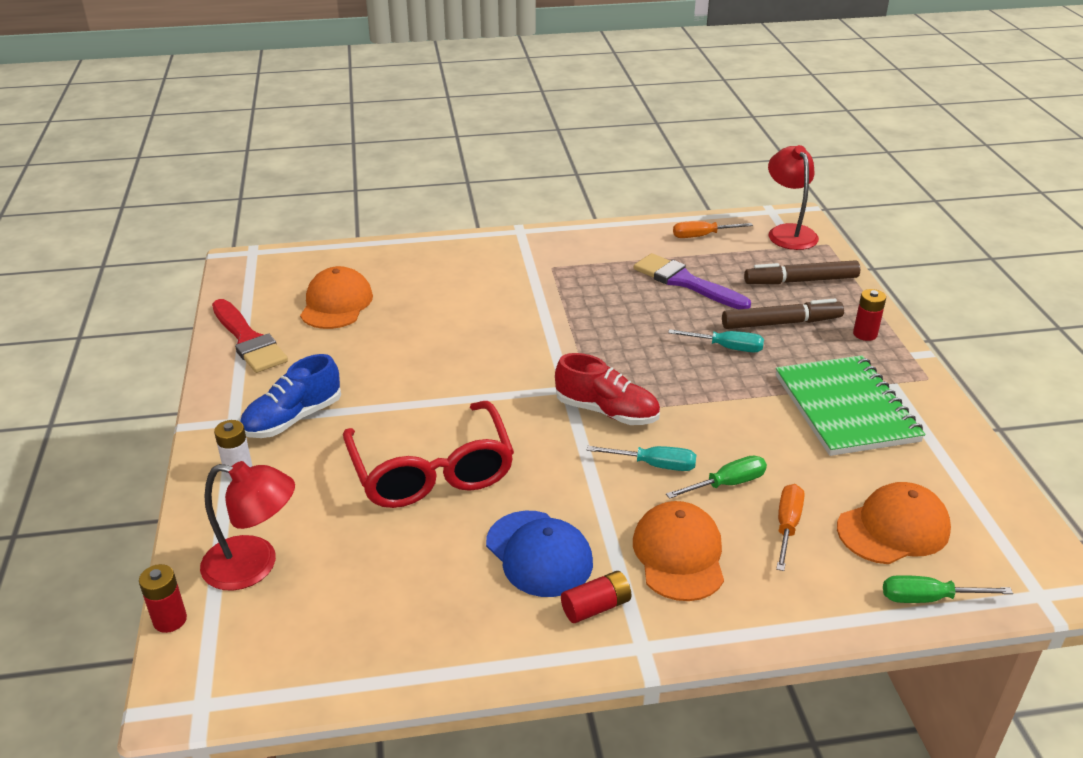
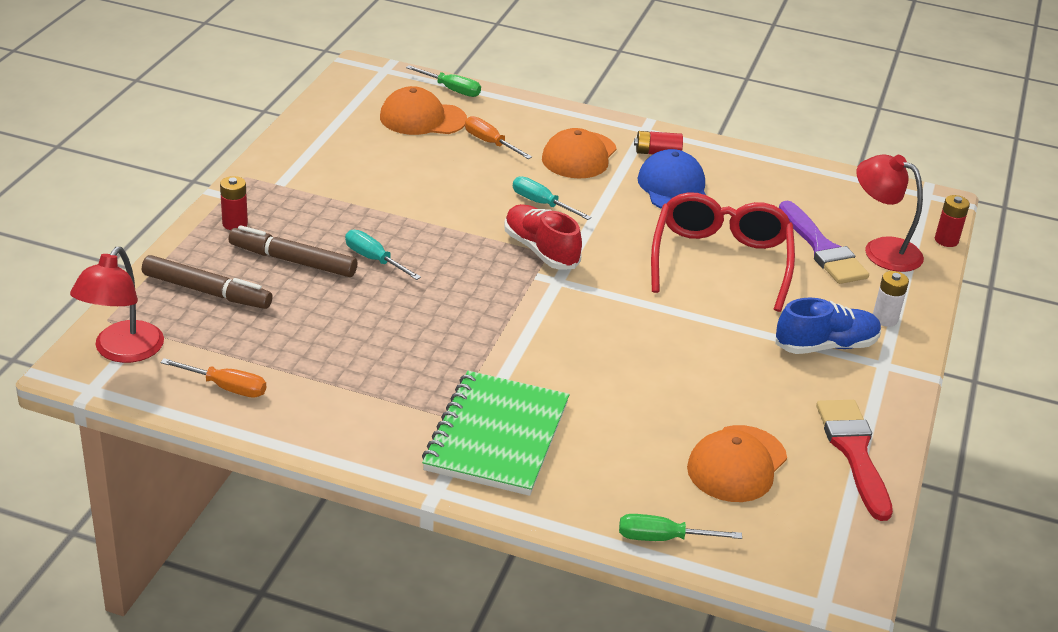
camera: 155 degrees left, 0 degrees up
purple brush [634,253,751,309] -> purple brush moved to [779,201,869,284]
green screwdriver [666,456,767,499] -> green screwdriver moved to [619,514,742,541]
green notebook [776,355,925,456] -> green notebook moved to [422,371,569,496]
orange screwdriver [776,484,804,571] -> orange screwdriver turned 90 degrees clockwise [465,116,532,159]

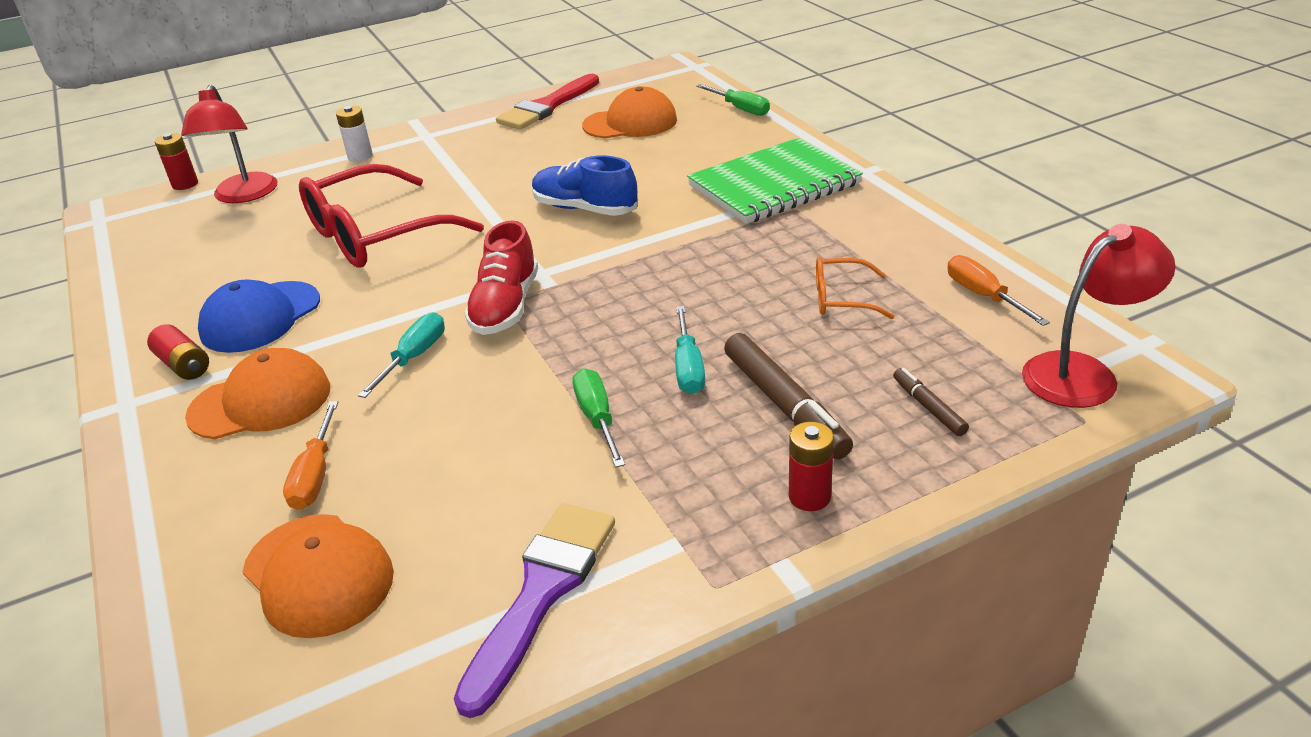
camera: 130 degrees left, 0 degrees up
brown marker [142,255,273,309] -> brown marker [893,368,969,436], size x0.52
green screwdriver [406,65,481,97] -> green screwdriver moved to [572,368,625,467]
turquoise screwdriver [513,176,592,220] -> turquoise screwdriver turned 150 degrees counterclockwise [358,312,445,398]
blue shoe [775,298,881,354] -> blue shoe moved to [532,156,637,216]
purple brush [779,201,869,284] -> purple brush moved to [454,503,615,718]
none -> orange glasses [816,257,895,319]

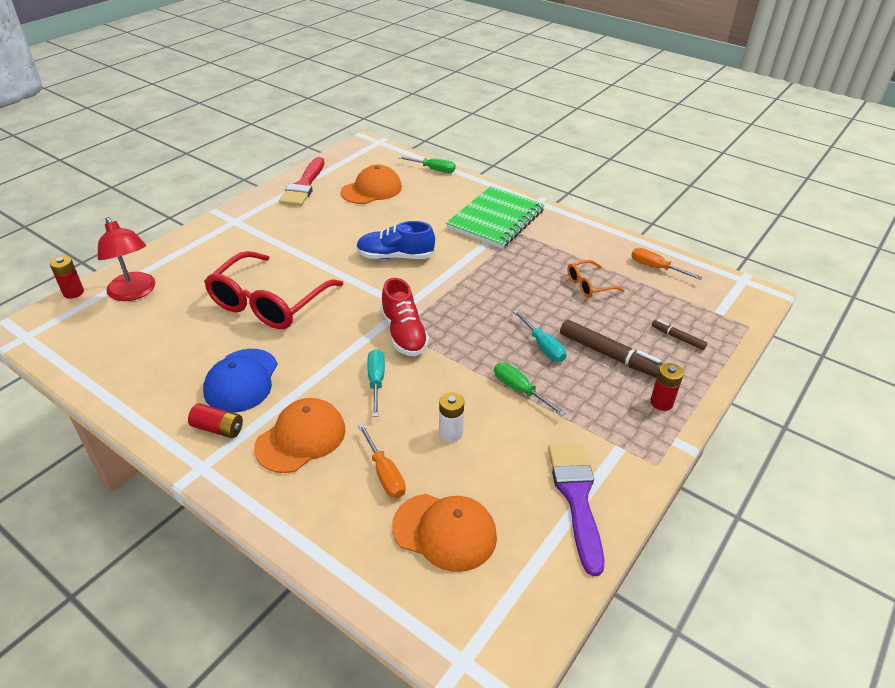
camera: 30 degrees left, 5 degrees up
white battery [336,106,373,162] -> white battery moved to [439,392,464,442]
red lamp [1022,224,1176,408] -> none

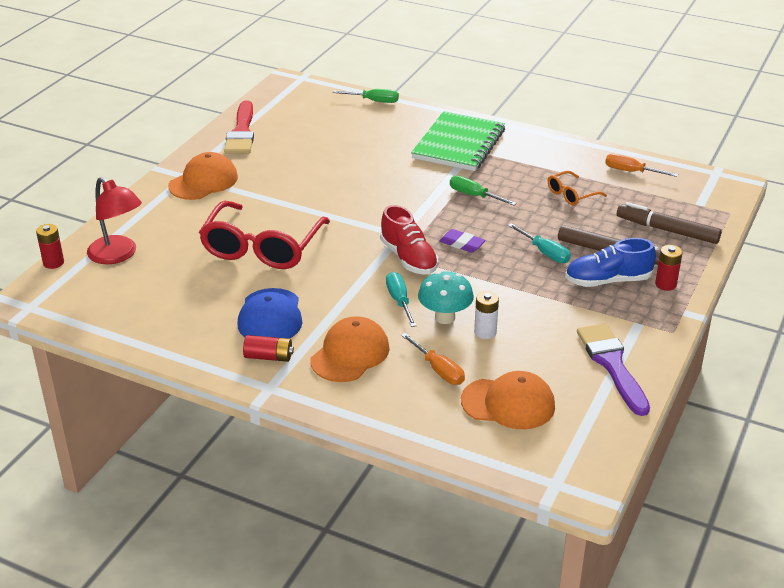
camera: 10 degrees left, 5 degrees down
orange cap [341,165,402,204] -> orange cap moved to [168,152,238,200]
blue shoe [356,221,435,259] -> blue shoe moved to [565,238,656,287]
green screwdriver [494,362,566,416] -> green screwdriver moved to [450,175,517,206]
brown marker [652,320,707,350] -> brown marker [617,202,722,244], size x1.91
none -> turquoise mushroom [418,271,474,324]
none -> purple eraser [439,229,486,253]

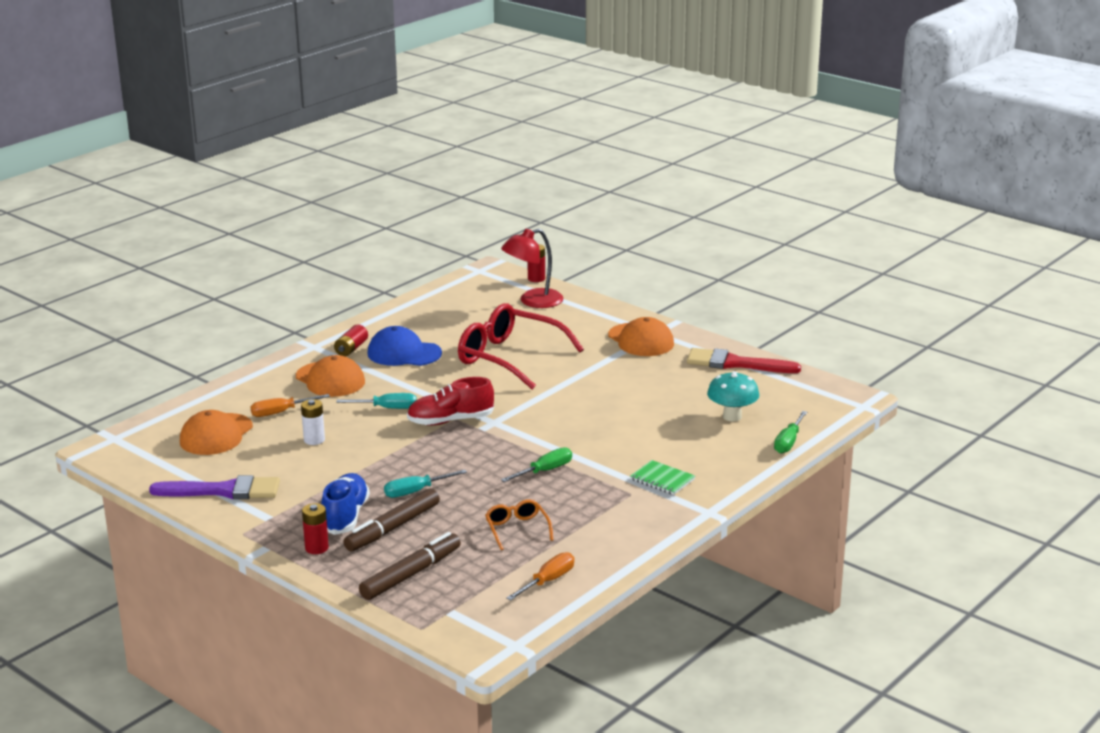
camera: 105 degrees right, 10 degrees down
green notebook [411,111,505,171] -> green notebook [630,460,695,495], size x0.47
turquoise mushroom [418,271,474,324] -> turquoise mushroom moved to [707,371,759,422]
purple eraser [439,229,486,253] -> none

